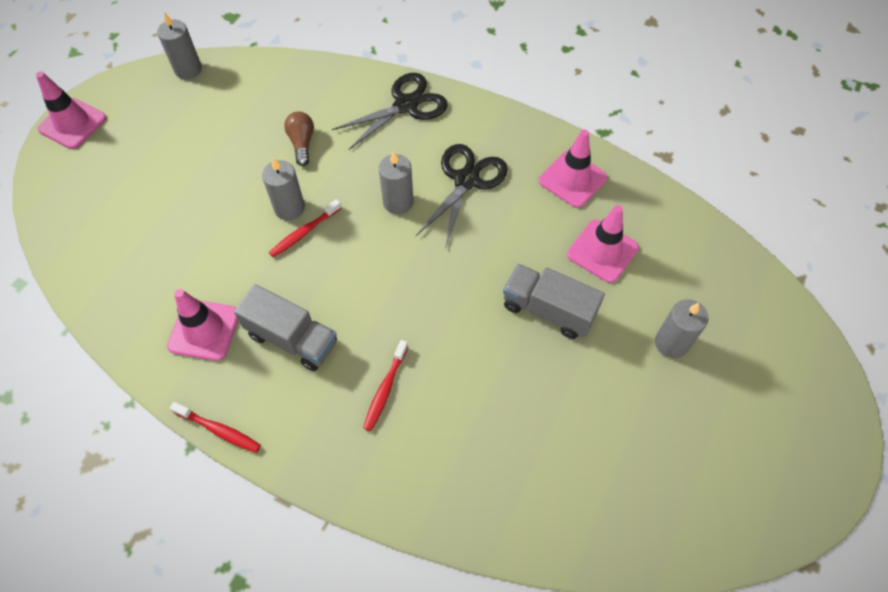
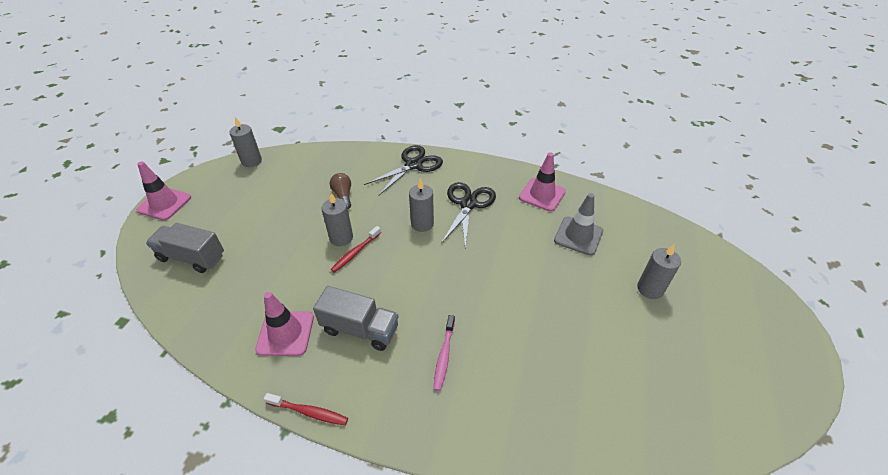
camera: 10 degrees left, 15 degrees down
red toothbrush [363,340,408,431] -> pink toothbrush [433,315,455,391]
grey truck [503,264,605,339] -> grey truck moved to [146,223,224,273]
pink traffic cone [567,205,639,283] -> grey traffic cone [554,193,603,256]

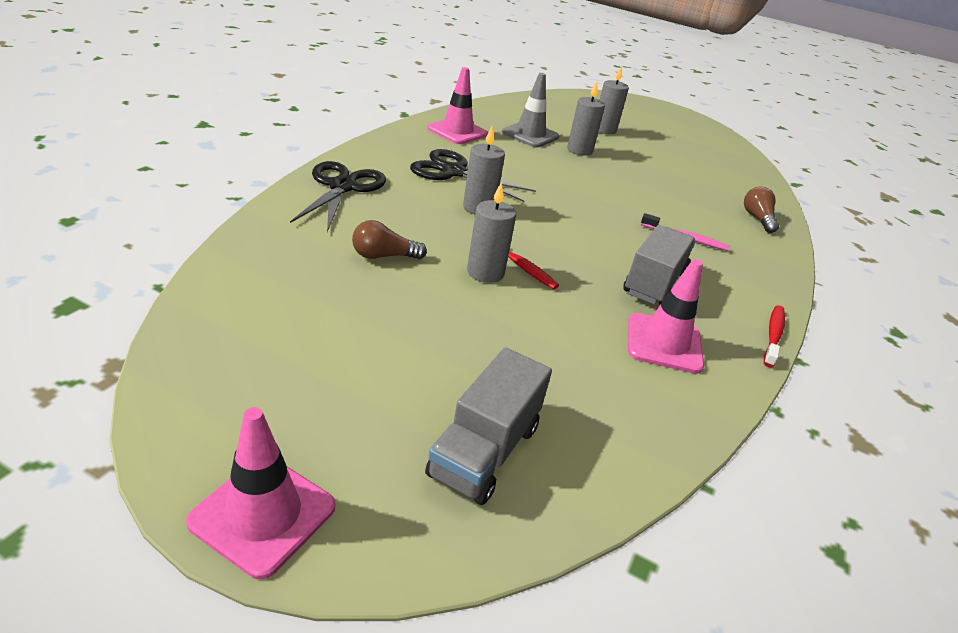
camera: 85 degrees left, 10 degrees down
grey candle [229,117,262,167] -> grey candle moved to [567,82,605,156]
black scissors [364,145,443,196] -> black scissors turned 45 degrees clockwise [290,161,386,232]
none -> brown light bulb [744,187,779,233]

